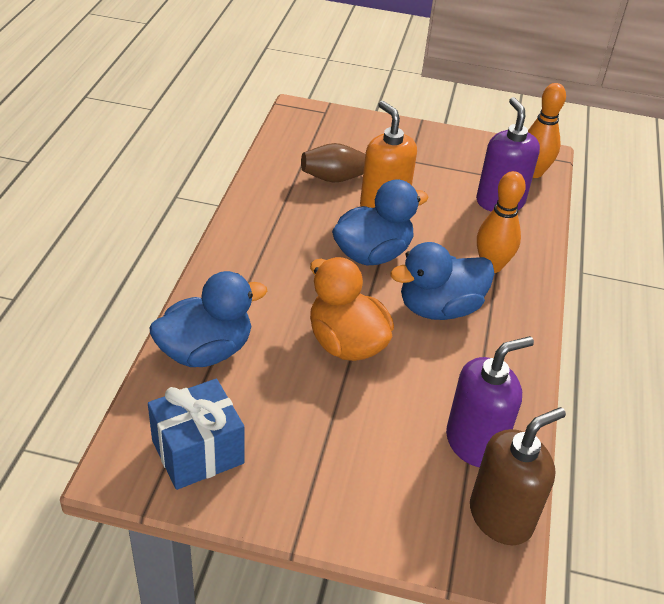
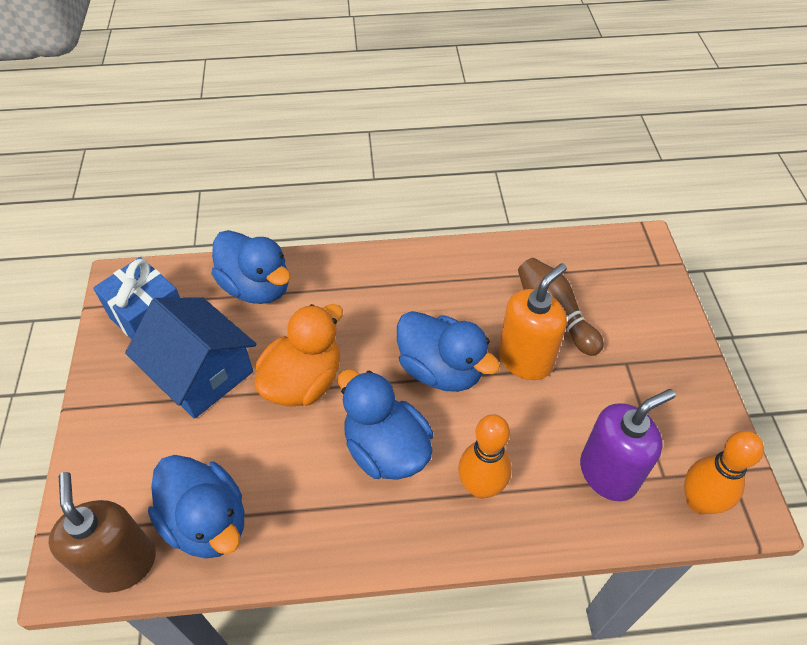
camera: 75 degrees right, 10 degrees up
purple soap dispenser [446,336,534,467] -> blue duck [148,455,244,558]
brown soap dispenser [470,407,566,545] -> brown soap dispenser turned 150 degrees counterclockwise [49,472,156,593]
none -> blue house [125,297,256,419]

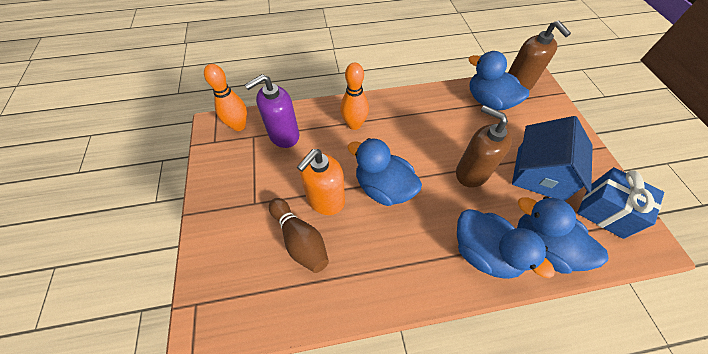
camera: 175 degrees right, 5 degrees up
blue house [125,297,256,419] -> blue house turned 75 degrees clockwise [512,116,593,201]
orange duck [254,304,343,407] -> brown soap dispenser [456,105,512,188]
blue duck [338,369,433,480] -> blue duck moved to [457,209,555,279]

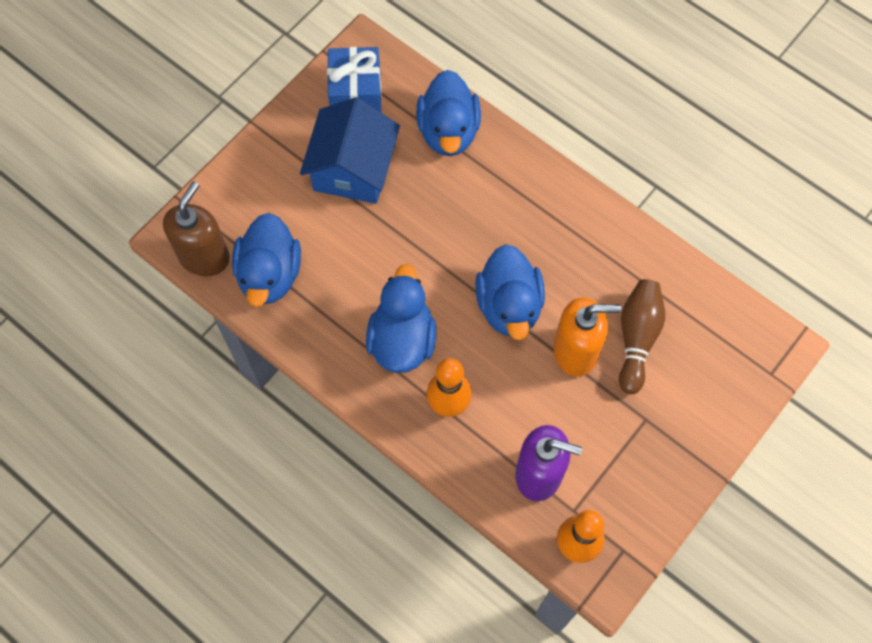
camera: 130 degrees left, 10 degrees up
brown soap dispenser [456,105,512,188] -> none
blue duck [457,209,555,279] -> blue duck moved to [366,264,436,373]
blue house [512,116,593,201] -> blue house turned 60 degrees counterclockwise [300,97,400,204]

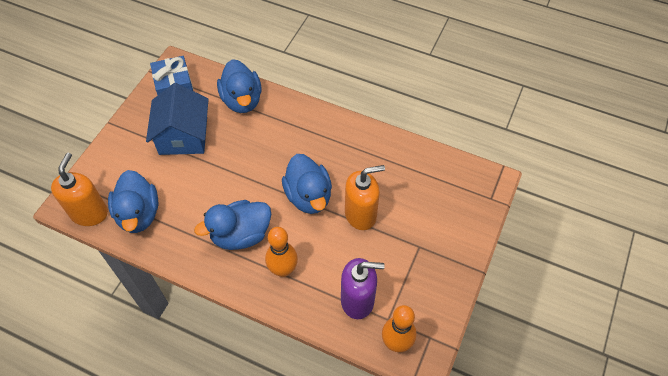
camera: 15 degrees left, 10 degrees down
brown soap dispenser [163,181,230,276] -> orange soap dispenser [51,153,108,226]
blue duck [366,264,436,373] -> blue duck turned 105 degrees counterclockwise [194,200,271,250]
brown bowling pin [619,279,665,394] -> none

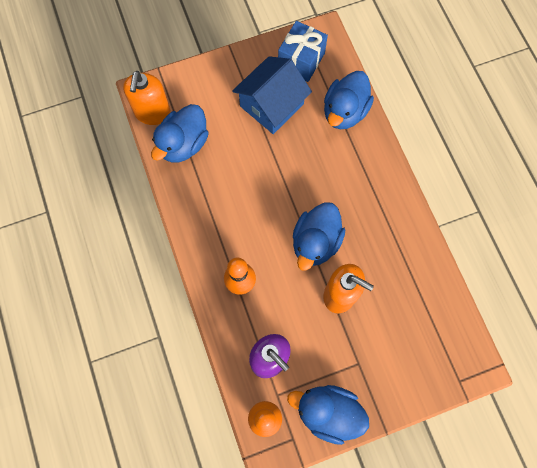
camera: 45 degrees right, 15 degrees up
orange soap dispenser [51,153,108,226] -> orange soap dispenser turned 135 degrees clockwise [123,71,171,125]
blue duck [194,200,271,250] -> blue duck moved to [287,385,369,445]

